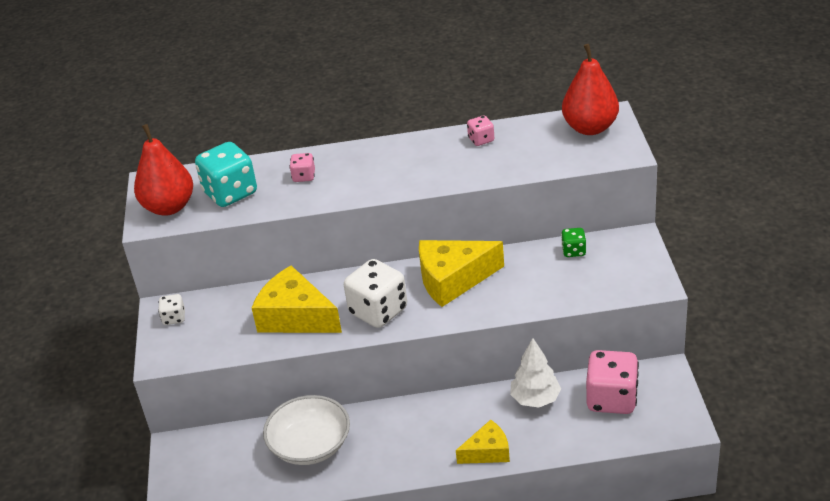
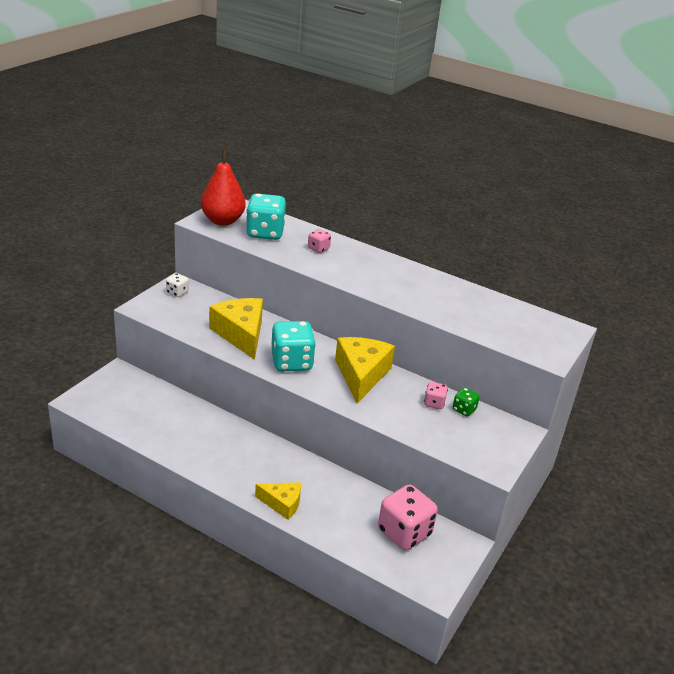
camera: 30 degrees right, 5 degrees down
white bowl [263,395,350,465] -> none
white dice [344,259,407,328] -> turquoise dice [271,321,316,371]
yellow cheese [419,240,504,307] -> yellow cheese turned 75 degrees clockwise [335,337,395,404]
pink dice [467,116,494,146] -> pink dice moved to [424,382,448,409]
white tree [510,338,561,408] -> none
red pear [562,44,619,135] -> none

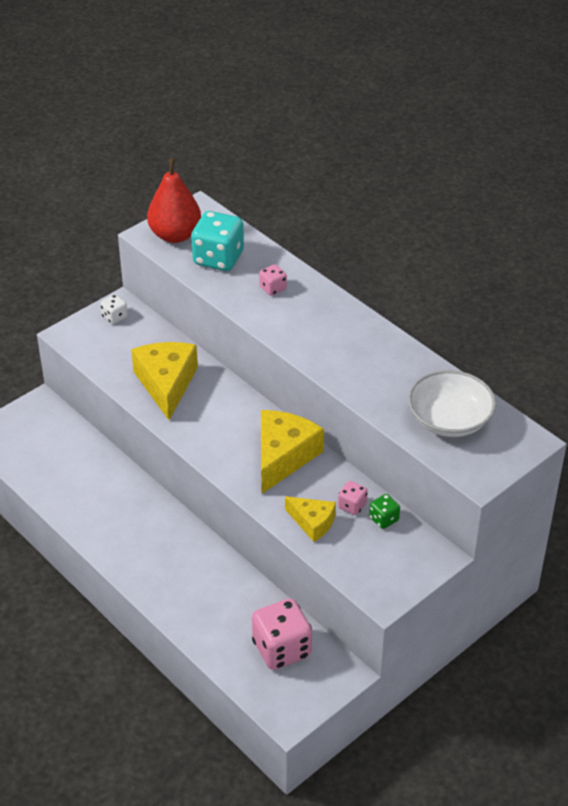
camera: 20 degrees right, 10 degrees up
yellow cheese [255,482,301,520] -> yellow cheese moved to [285,496,336,542]
turquoise dice [271,321,316,371] -> none
none -> white bowl [408,370,496,437]

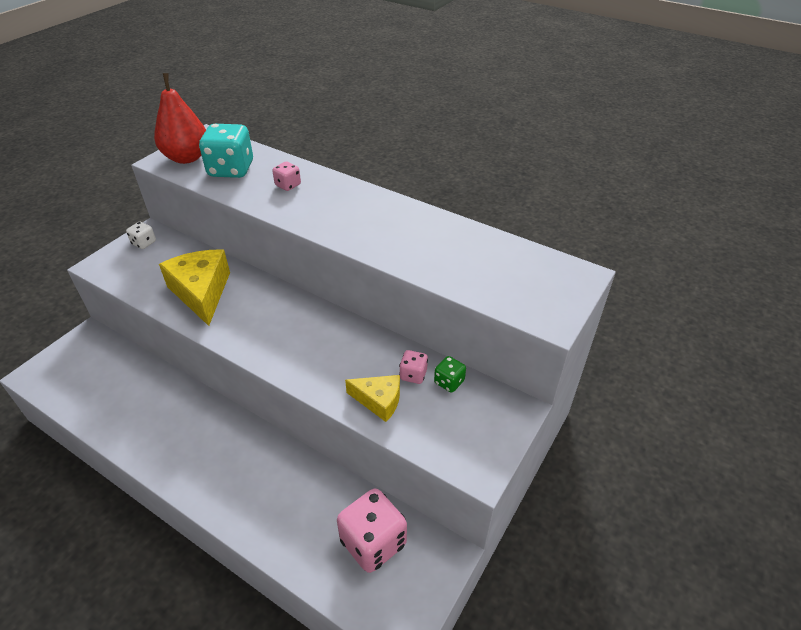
camera: 15 degrees left, 0 degrees up
yellow cheese [261,410,324,494] -> none
white bowl [408,370,496,437] -> none

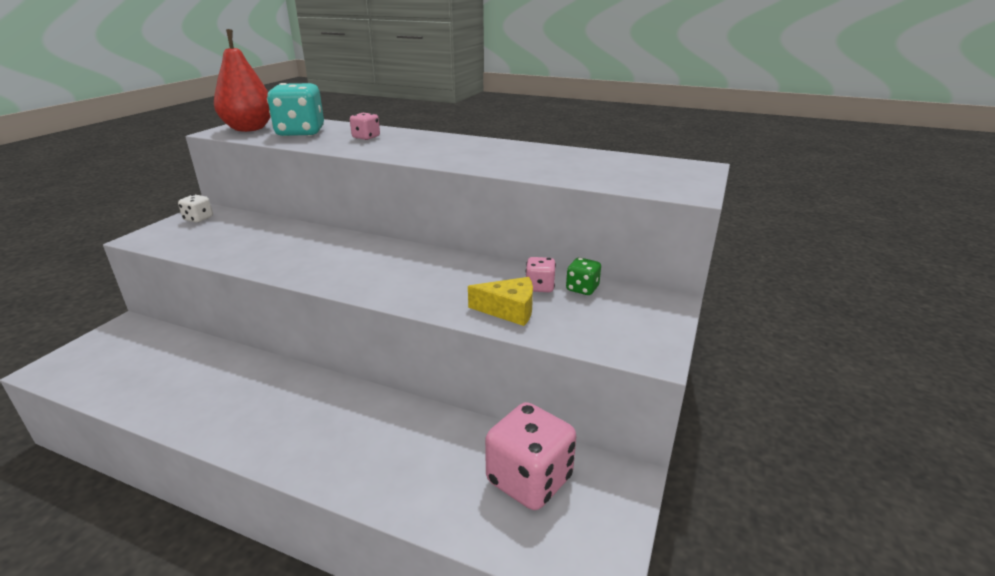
camera: 10 degrees left, 15 degrees down
yellow cheese [159,250,230,326] -> none

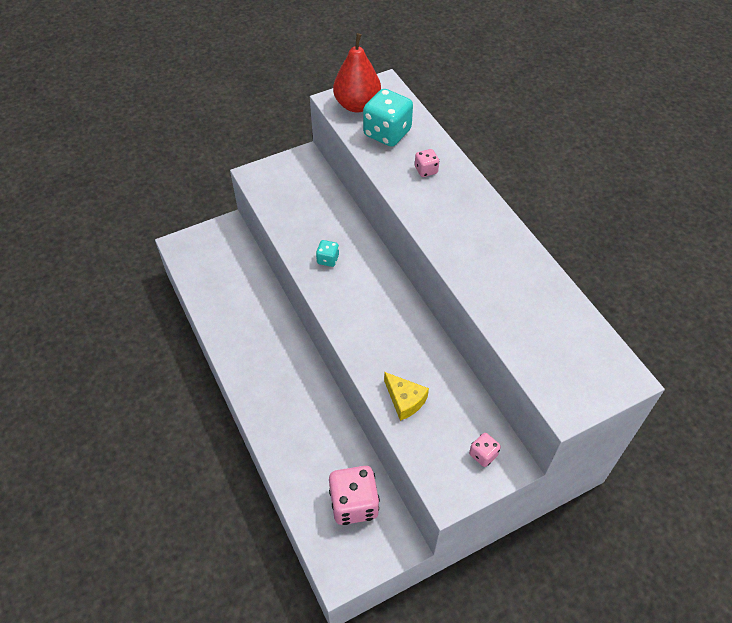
camera: 40 degrees right, 25 degrees up
white dice [178,194,213,223] -> none
pink dice [526,257,556,292] -> pink dice moved to [469,433,501,467]
green dice [566,258,601,295] -> none
none -> turquoise dice [316,240,339,267]

